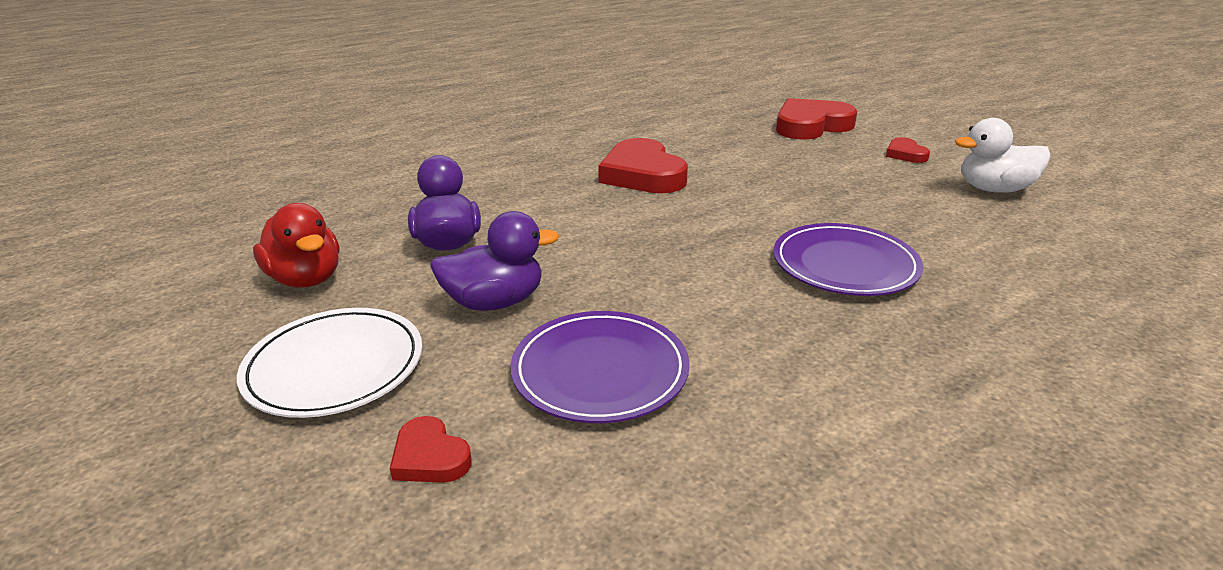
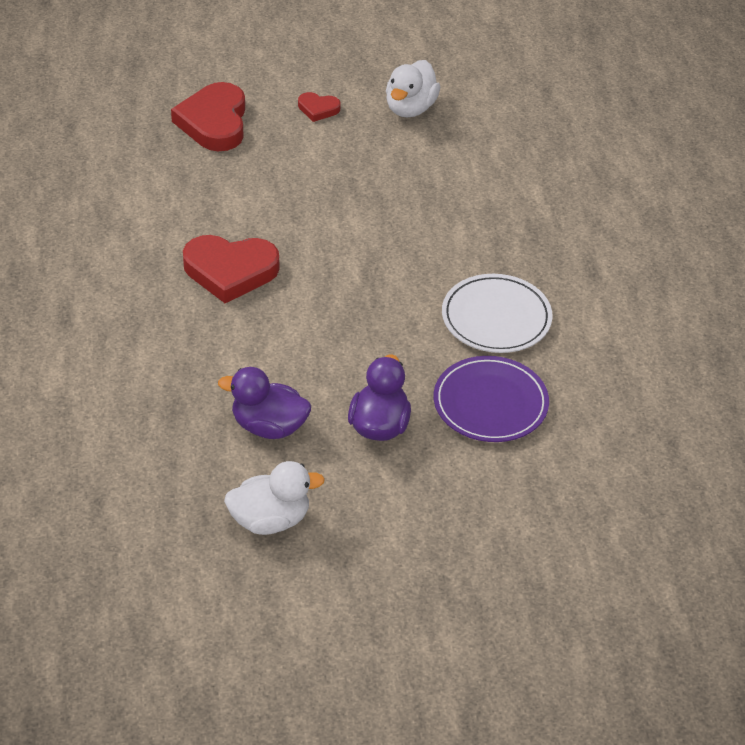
camera: 65 degrees left, 15 degrees up
white plate [237,308,422,418] -> white plate moved to [442,274,552,353]
red duck [253,203,339,288] -> white duck [224,461,325,535]
red heart [390,416,472,483] -> none
purple plate [773,223,923,296] -> none

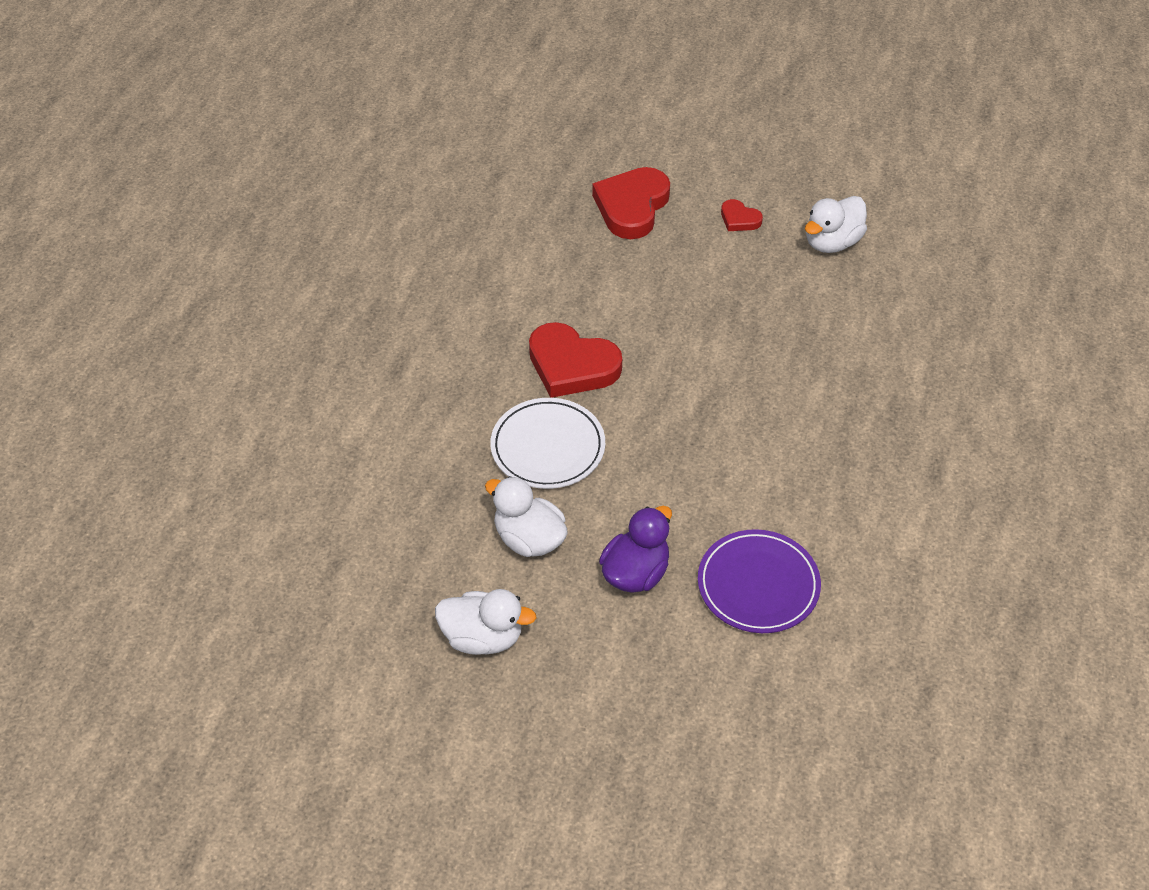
camera: 25 degrees right, 5 degrees up
purple duck [218,367,311,439] -> white duck [485,476,568,557]
white plate [442,274,552,353] -> white plate moved to [490,398,605,489]

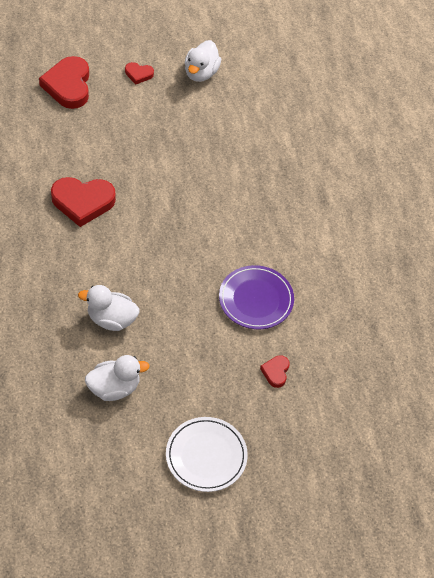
camera: 30 degrees left, 5 degrees up
white plate [490,398,605,489] -> white plate moved to [166,417,248,492]
purple duck [599,506,672,593] -> none
none -> red heart [260,355,290,388]

